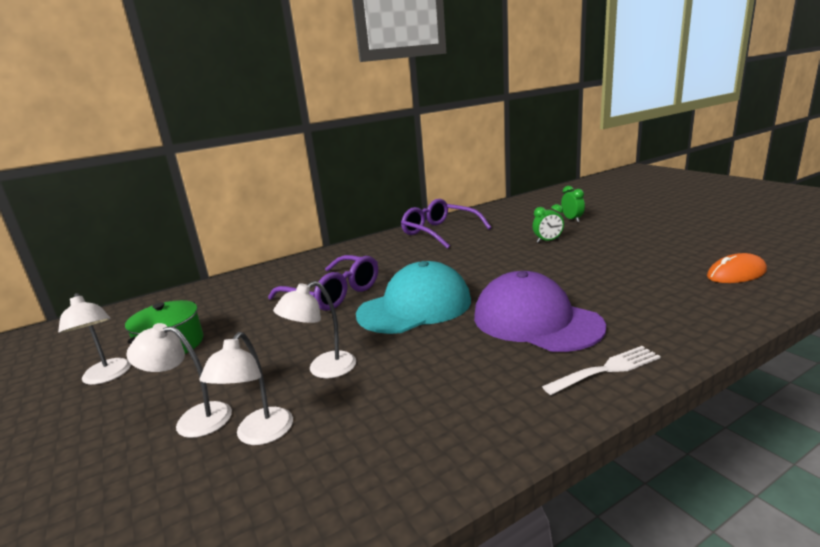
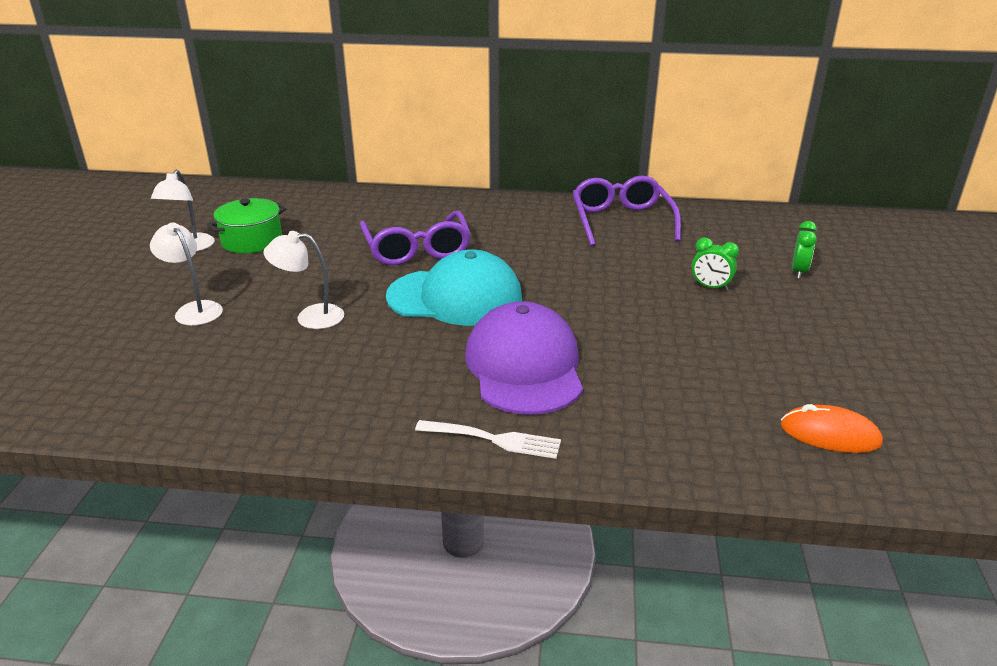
camera: 35 degrees right, 10 degrees up
white lamp [199,332,293,445] -> none

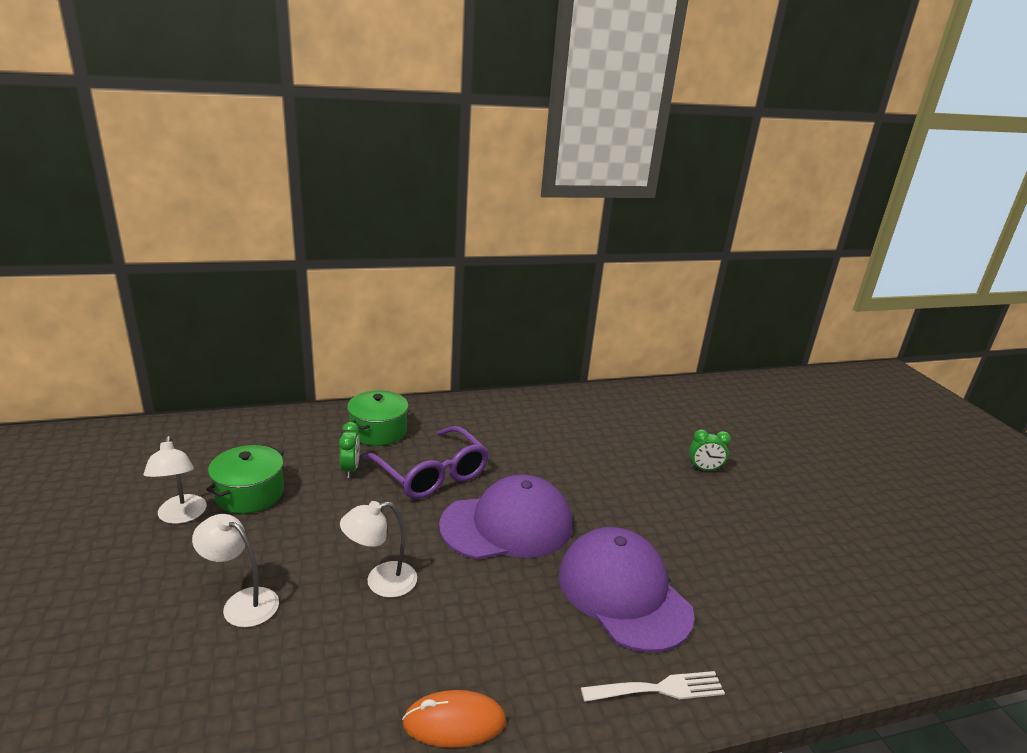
camera: 25 degrees left, 5 degrees down
turquoise cap [386,249,522,326] -> purple cap [439,475,572,560]
purple glasses [573,176,681,247] -> none
orange mouse [781,404,883,453] -> orange mouse moved to [402,690,506,748]
green clock [792,221,817,279] -> green clock moved to [339,422,360,478]
none -> green pot [347,390,408,446]

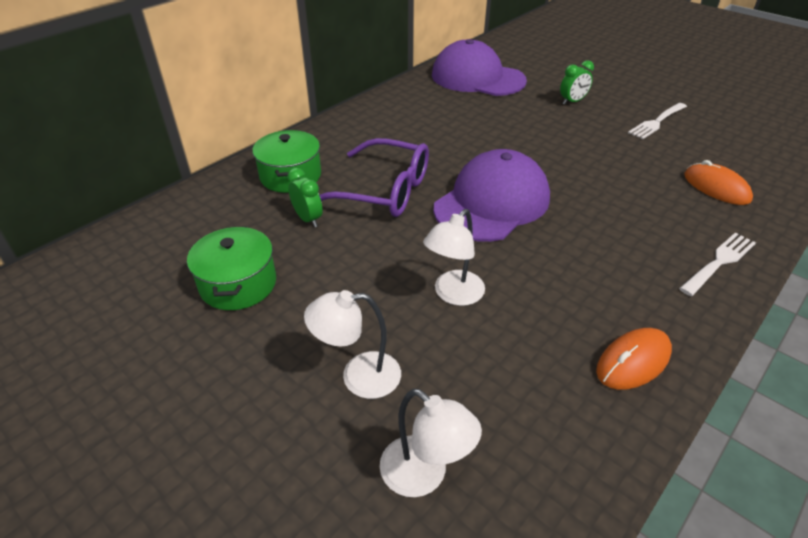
camera: 30 degrees left, 15 degrees up
white lamp [144,436,207,524] -> white lamp moved to [380,389,482,497]
purple cap [558,527,695,652] -> purple cap moved to [432,39,527,96]
none -> white fork [628,103,687,139]
none -> orange mouse [684,160,753,205]

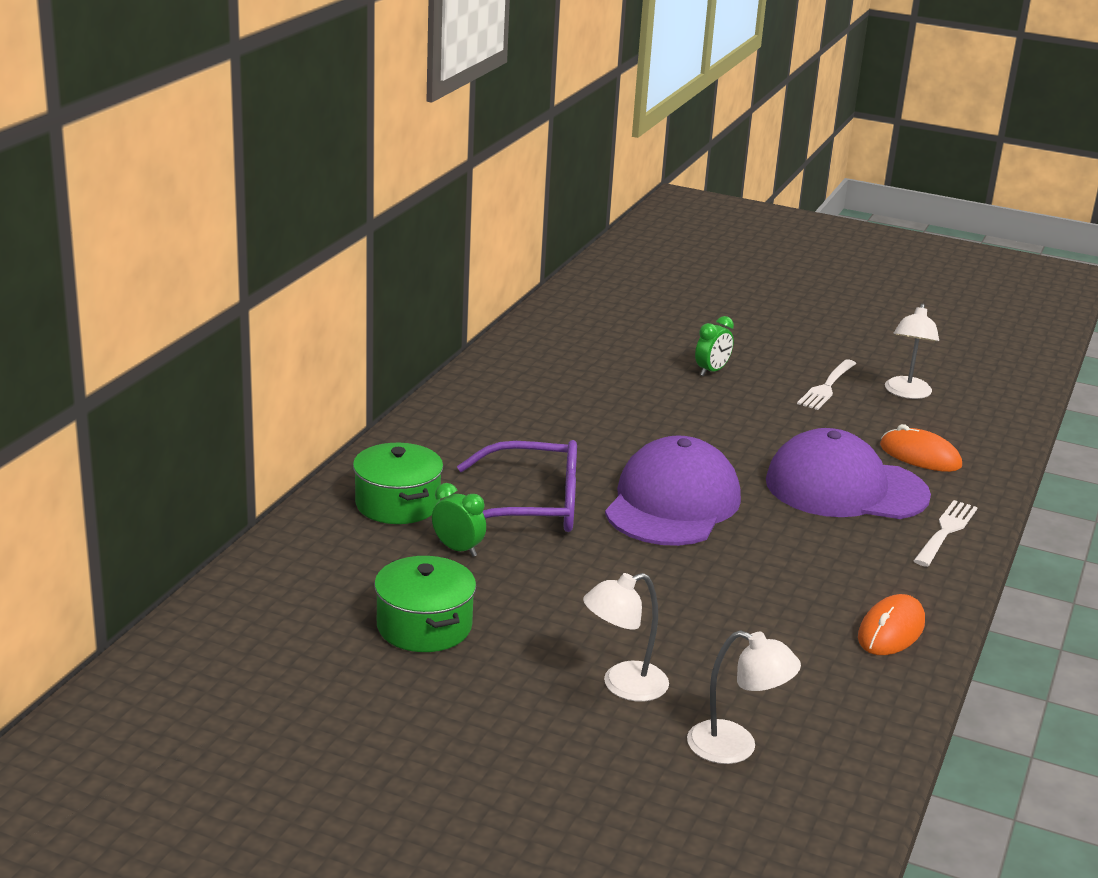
camera: 20 degrees left, 15 degrees down
white lamp [423,209,485,306] -> white lamp moved to [885,304,939,399]
purple cap [432,39,527,96] -> purple cap moved to [766,428,931,519]

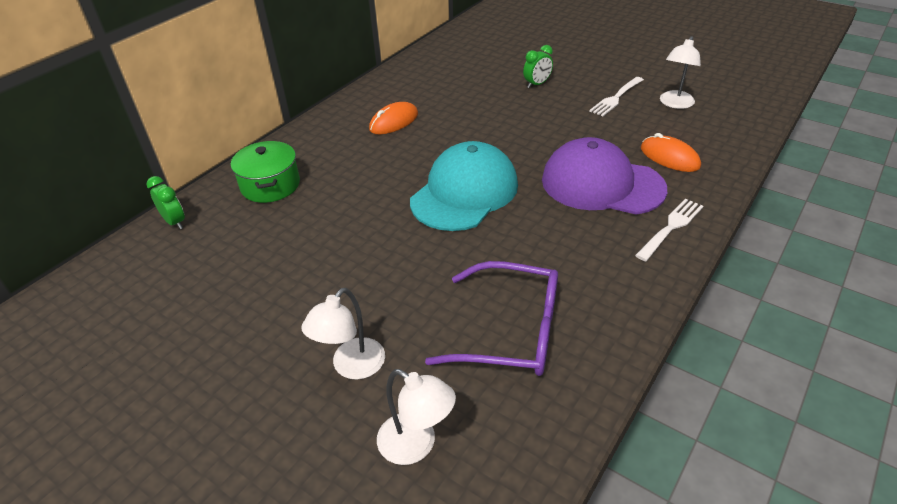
camera: 15 degrees right, 15 degrees up
green pot [374,556,476,652] -> none
green clock [432,483,486,557] -> green clock moved to [147,176,185,229]
purple glasses [457,440,577,532] -> purple glasses moved to [425,261,558,376]
white lamp [583,573,669,701] -> white lamp turned 45 degrees counterclockwise [301,288,385,380]
purple cap [605,435,741,546] -> turquoise cap [410,141,518,231]
orange mouse [858,594,925,655] -> orange mouse moved to [369,102,418,134]

